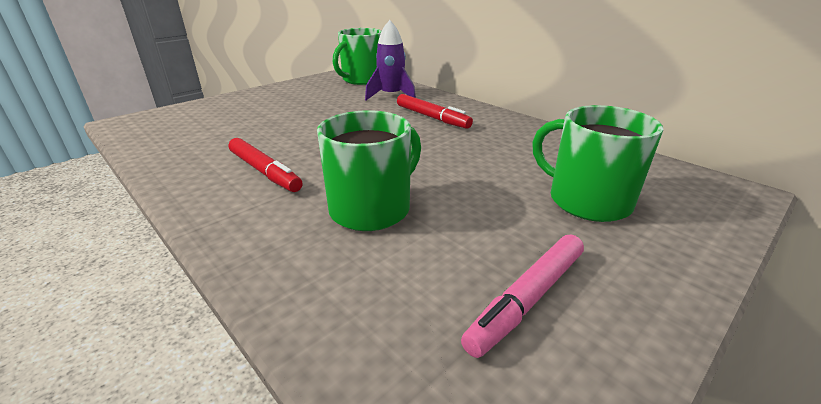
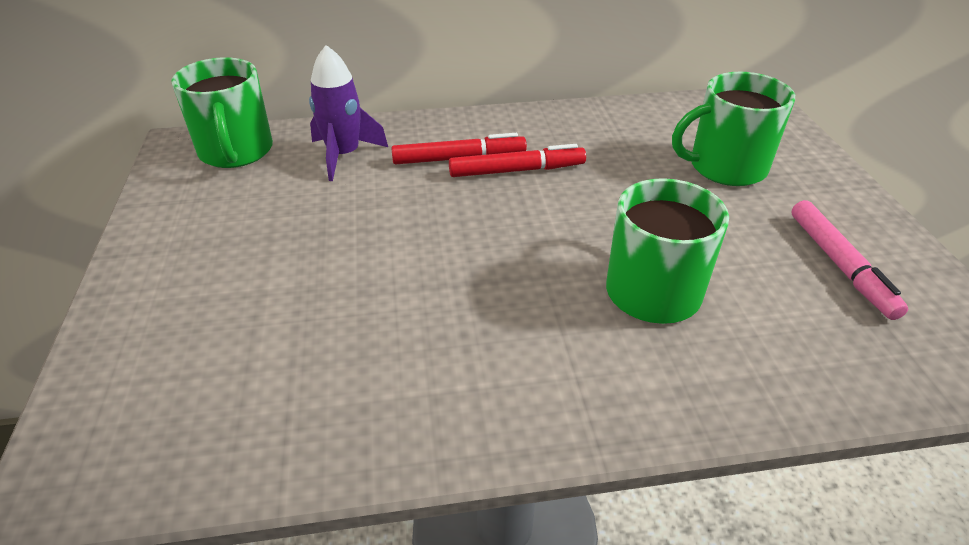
camera: 55 degrees left, 10 degrees up
red marker [228,138,303,192] -> red marker moved to [449,144,586,177]

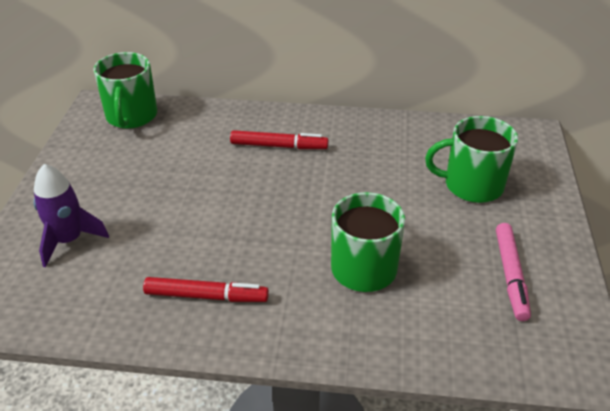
camera: 15 degrees right, 0 degrees up
purple rocket [309,45,388,181] -> purple rocket moved to [34,164,109,268]
red marker [449,144,586,177] -> red marker moved to [143,277,269,302]

